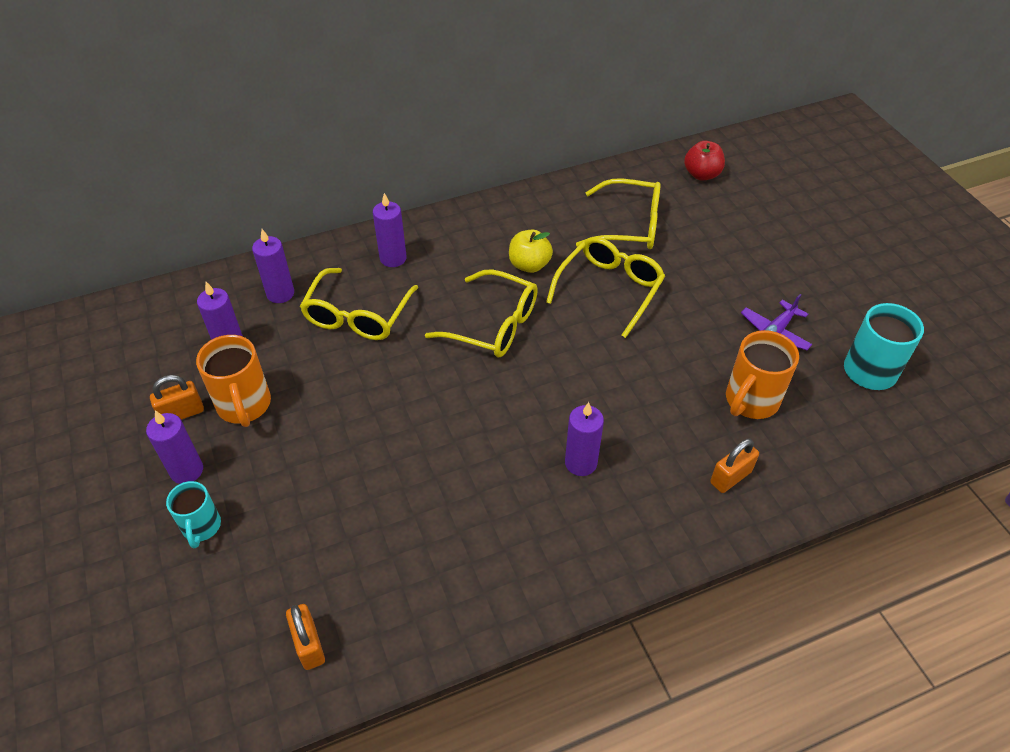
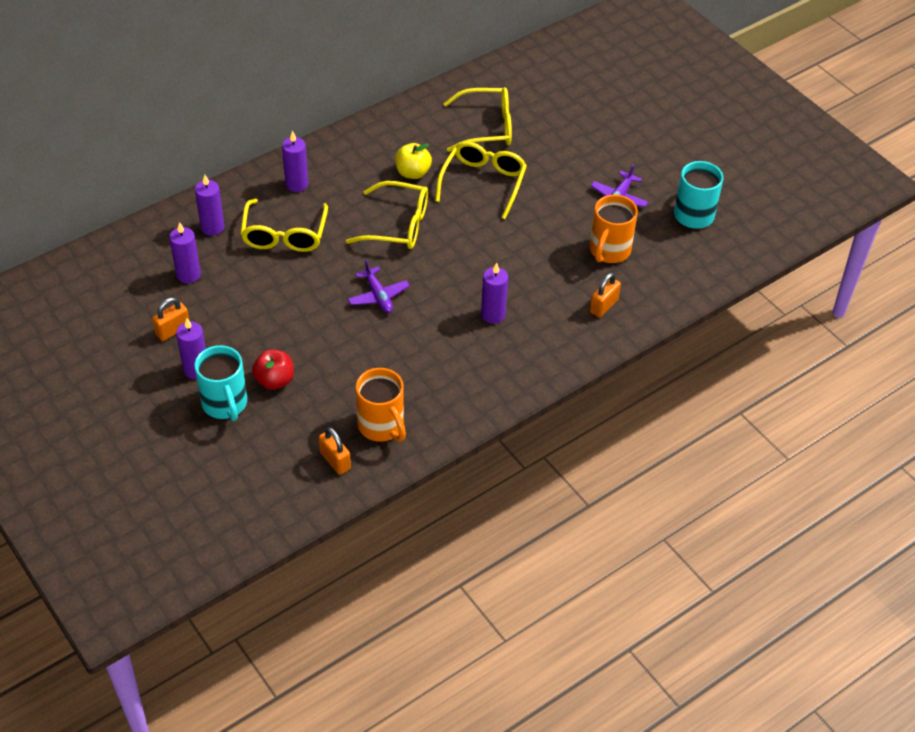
camera: 15 degrees left, 0 degrees up
turquoise mug [166,481,221,549] -> turquoise mug [194,345,247,421], size x1.56
orange mug [196,335,271,427] -> orange mug moved to [356,368,406,442]
red apple [684,141,725,181] -> red apple moved to [252,349,294,390]
none -> purple plane [348,259,410,313]

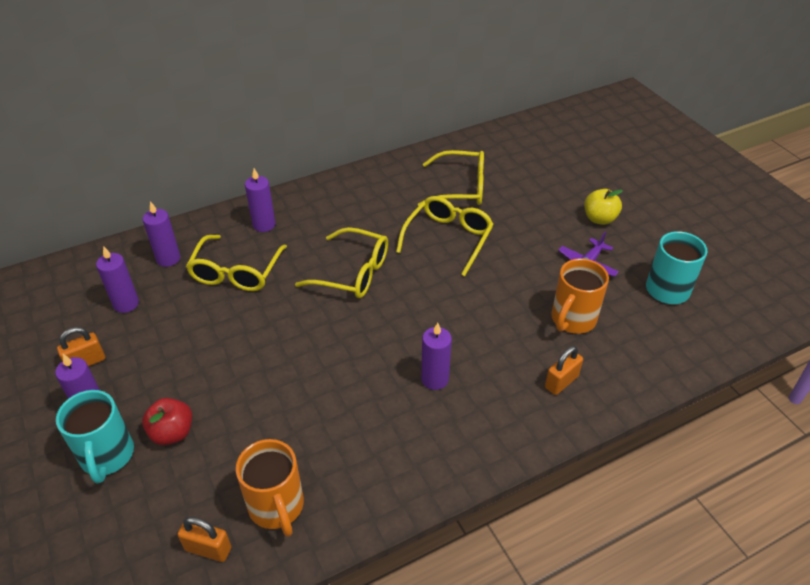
camera: 10 degrees right, 5 degrees down
orange padlock [319,427,351,475] -> orange padlock turned 45 degrees counterclockwise [178,517,231,562]
purple plane [348,259,410,313] -> none
yellow apple [395,143,432,179] -> yellow apple moved to [584,189,623,225]

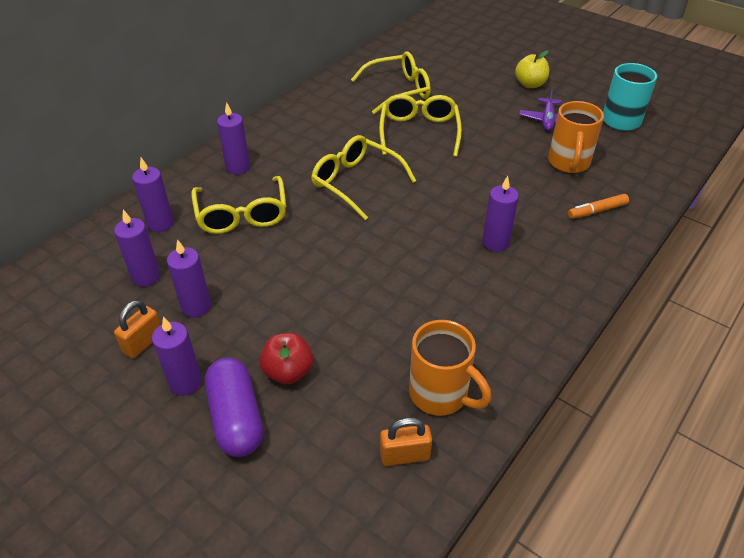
camera: 25 degrees left, 0 degrees up
turquoise mug [56,390,134,483] -> purple capsule [205,357,263,457]
yellow glasses [295,227,388,298] -> yellow glasses turned 135 degrees counterclockwise [311,135,416,220]
orange padlock [545,346,583,395] -> orange marker [568,194,629,219]
none -> purple candle [167,239,211,317]

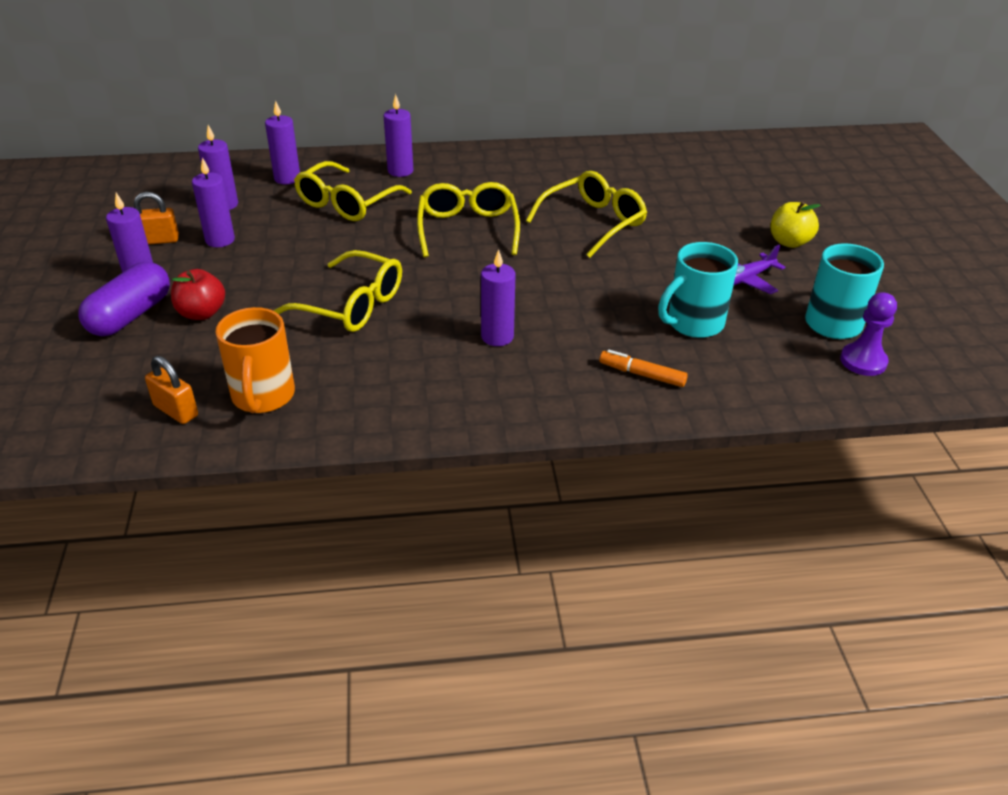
camera: 45 degrees right, 5 degrees down
yellow glasses [351,51,431,114] -> yellow glasses moved to [274,250,402,332]
orange mug [548,101,604,173] -> turquoise mug [658,242,738,338]
none -> purple pawn [840,292,897,376]

